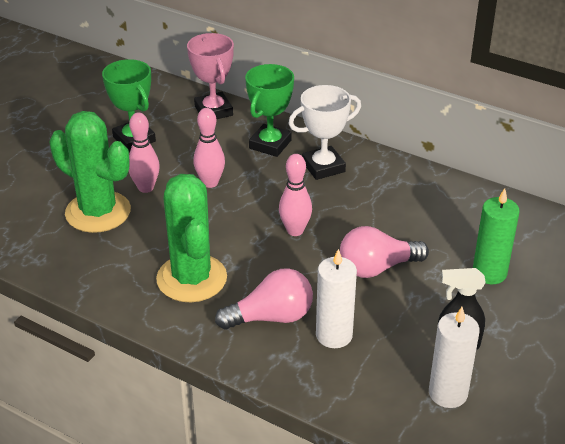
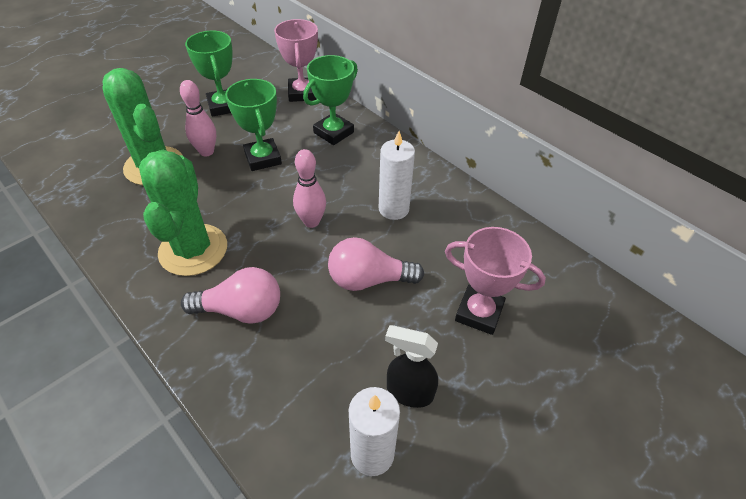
camera: 15 degrees right, 10 degrees up
pink bowling pin [194,108,225,188] -> green trophy [225,79,282,171]
white trophy [288,85,361,180] -> none
white candle [316,249,357,348] -> white candle moved to [379,131,415,220]
green candle [473,188,519,284] -> pink trophy [445,227,546,335]

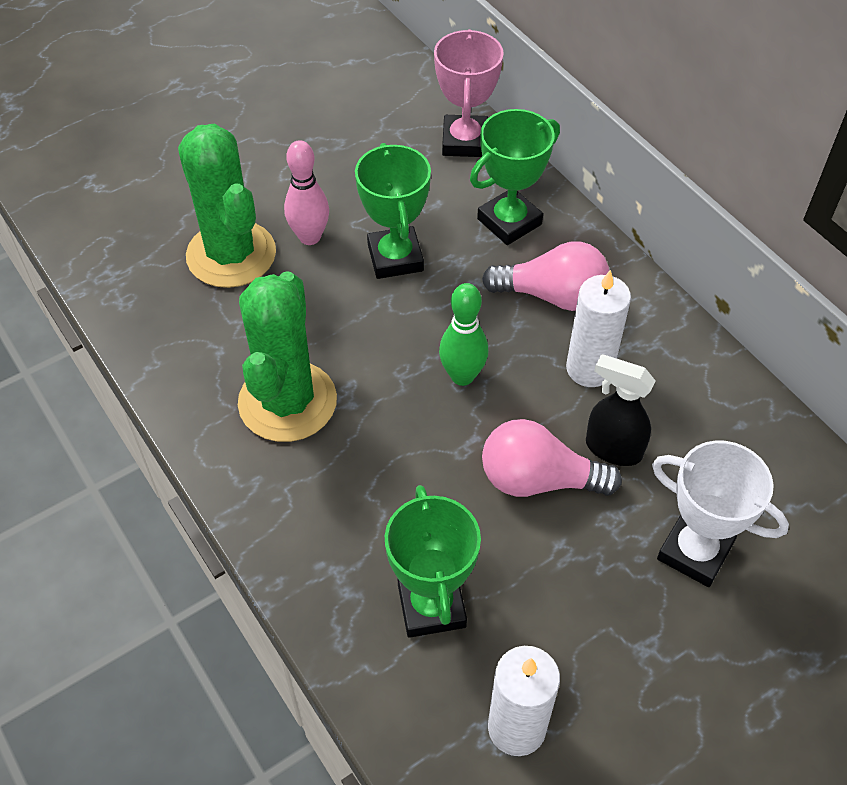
camera: 10 degrees right, 5 degrees up
pink light bulb [181,267,280,324] -> pink light bulb moved to [482,242,609,311]
green trophy [185,31,233,116] -> green trophy moved to [385,485,481,638]
pink bowling pin [293,149,326,228] -> green bowling pin [439,283,488,386]
black spray bottle [385,325,438,408] -> black spray bottle moved to [586,354,656,466]
pink trophy [445,227,546,335] -> white trophy [652,441,789,587]

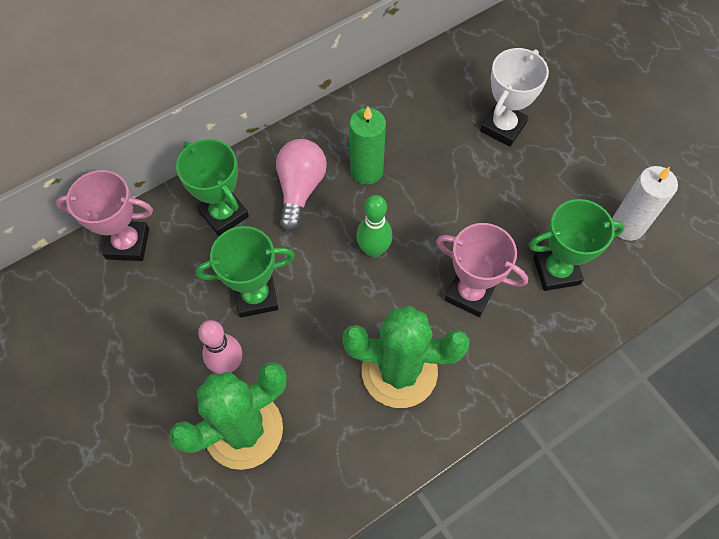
camera: 90 degrees left, 10 degrees up
pink light bulb [482,419,622,497] -> none
white candle [566,270,631,387] -> green candle [349,107,386,185]
black spray bottle [586,354,656,466] -> none
none -> pink trophy [436,223,528,317]

